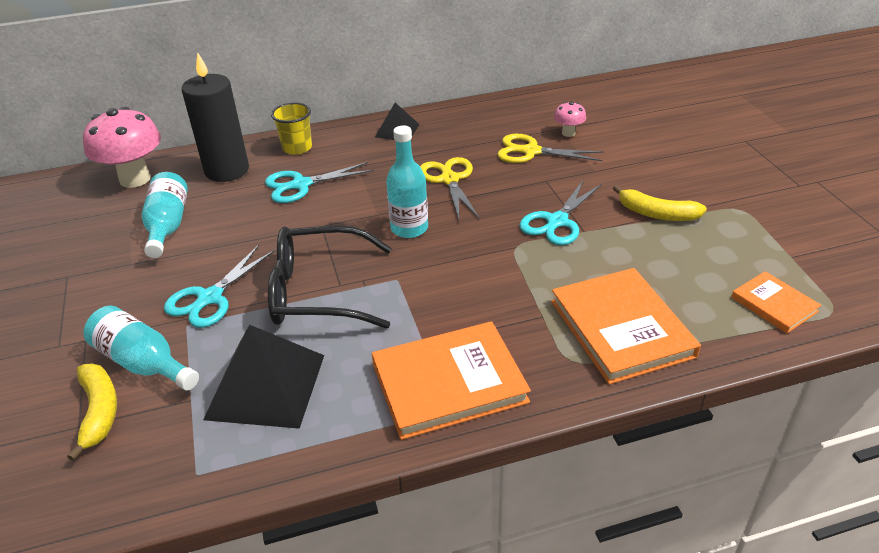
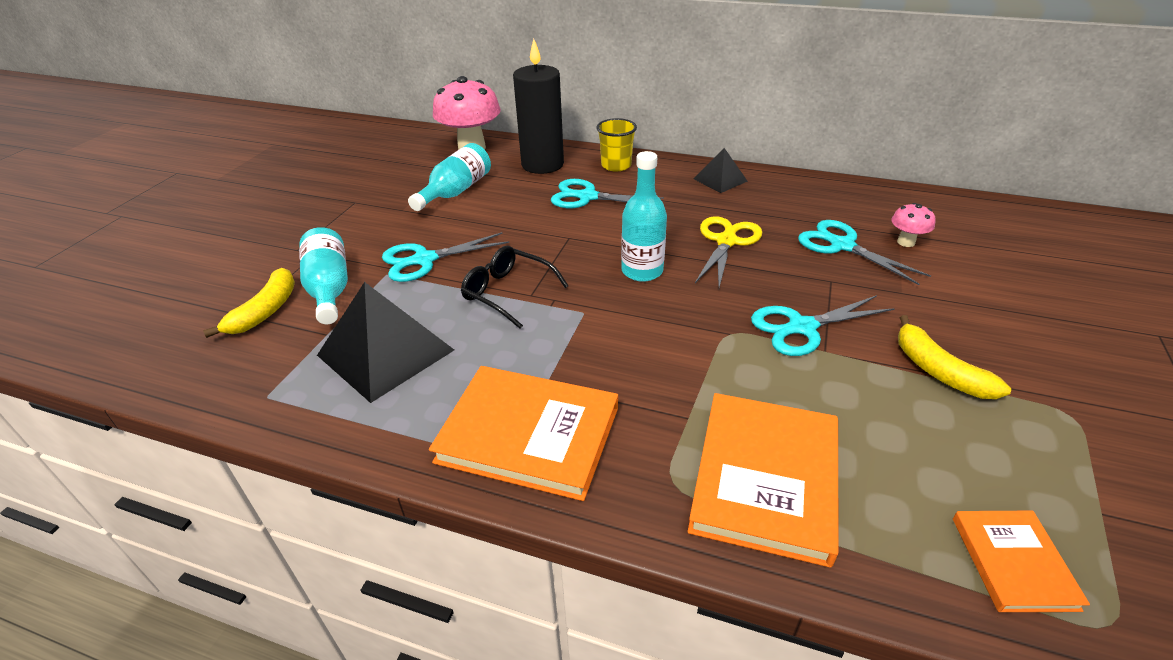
camera: 35 degrees right, 0 degrees up
black glasses [268,225,392,329] -> black glasses [461,246,569,329], size x0.63
yellow scissors [497,134,604,163] -> turquoise scissors [798,220,931,285]

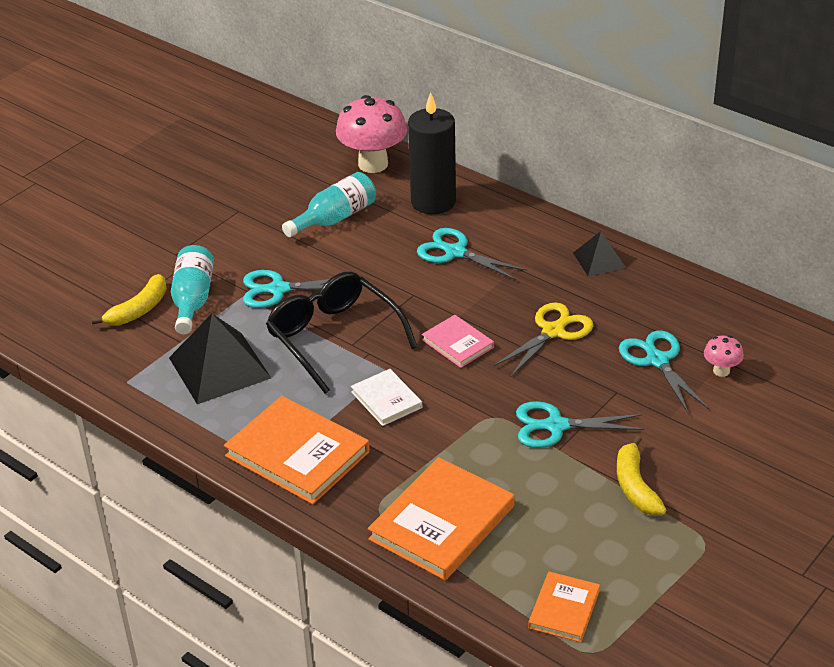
camera: 20 degrees right, 0 degrees up
black glasses [461,246,569,329] -> black glasses [266,271,418,394], size x1.59
yellow cup [596,118,637,172] -> none
turquoise bottle [621,151,667,282] -> pink book [422,315,494,368]
none -> white book [351,369,422,426]

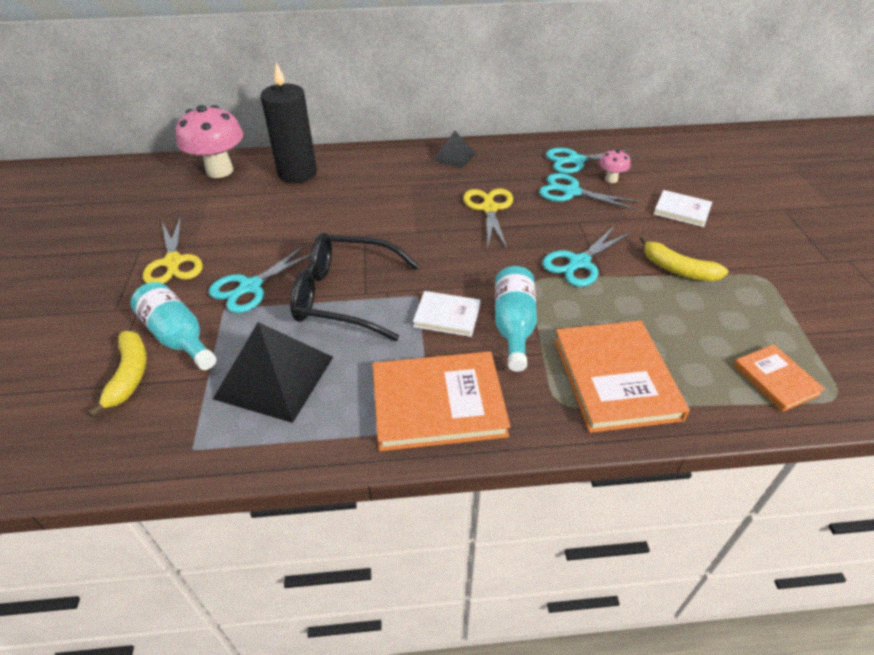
camera: 45 degrees left, 5 degrees up
turquoise bottle [282,172,376,237] -> turquoise bottle moved to [495,266,537,372]
turquoise scissors [417,228,527,280] -> turquoise scissors moved to [546,148,638,174]
pink book [422,315,494,368] -> none
none -> yellow scissors [143,216,203,284]
none -> white book [654,190,712,227]

